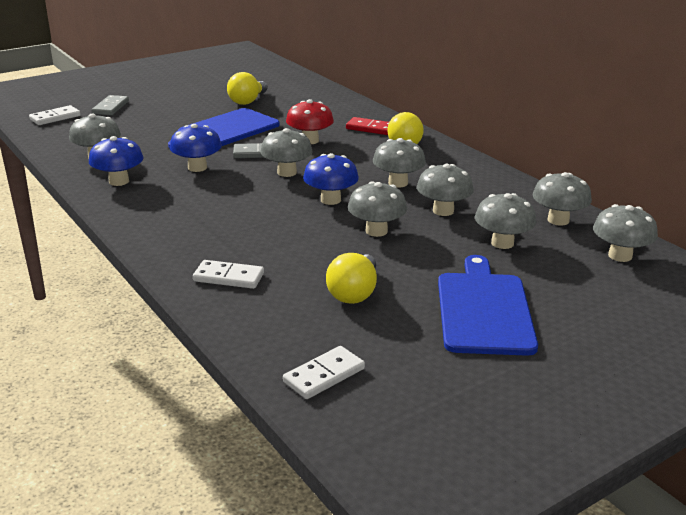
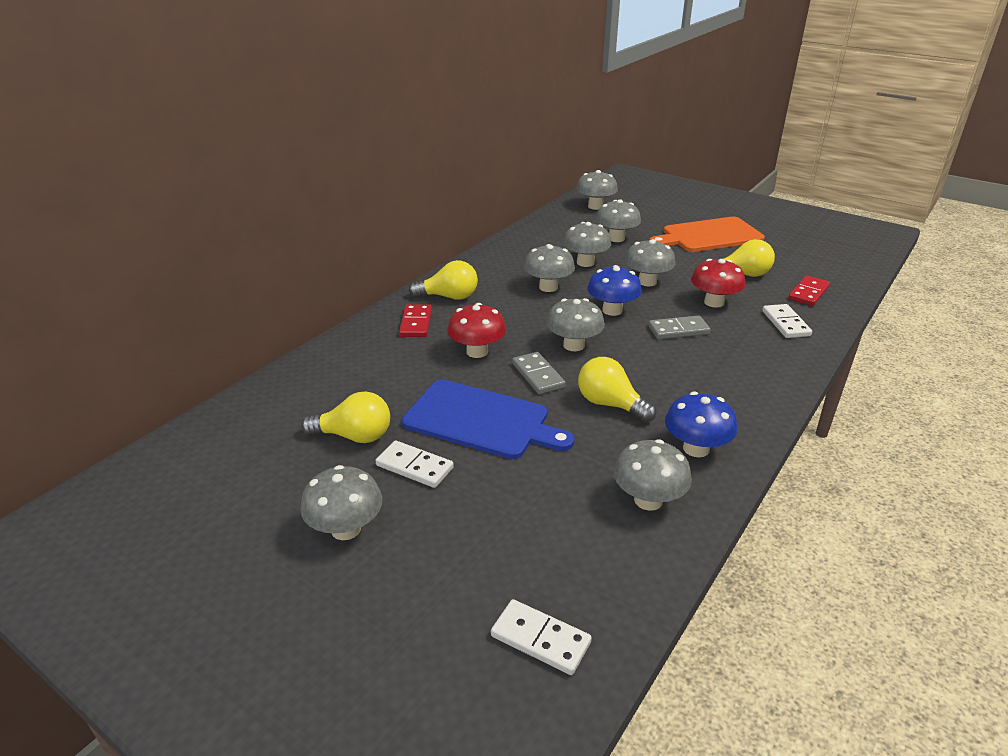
camera: 110 degrees left, 5 degrees up
grey domino [92,95,129,115] -> grey domino moved to [648,316,711,339]
blue mushroom [170,124,222,172] -> yellow light bulb [578,357,656,422]
white domino [283,346,365,399] -> white domino moved to [375,441,454,488]
blue cutting board [438,255,538,356] -> orange cutting board [649,217,765,252]
grey mushroom [533,172,592,226] -> grey mushroom moved to [300,465,382,540]
none -> red mushroom [691,259,745,308]
none -> red domino [788,275,830,306]

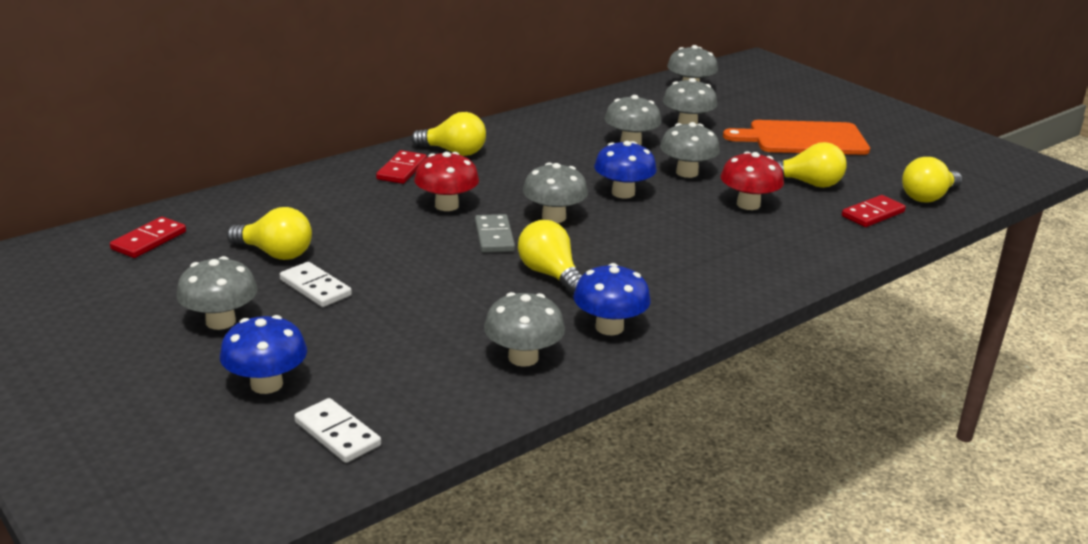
camera: 15 degrees right, 5 degrees down
blue cutting board [402,380,575,459] -> none
grey mushroom [524,244,575,292] -> none
grey domino [648,316,711,339] -> none
white domino [762,304,812,338] -> none
none -> red domino [110,217,186,258]
none -> blue mushroom [220,315,307,394]
none -> yellow light bulb [902,157,962,203]

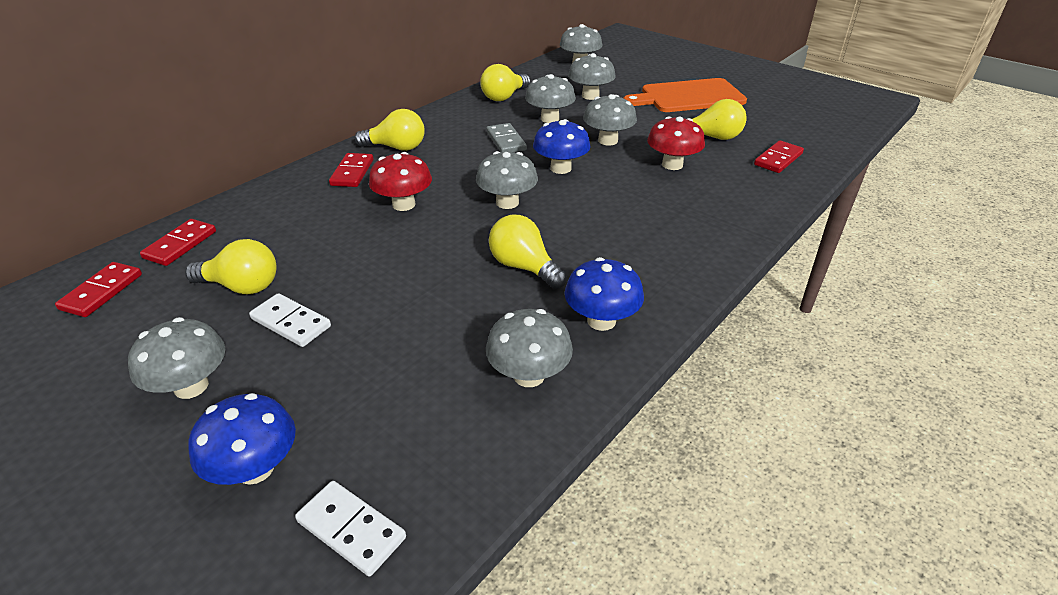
camera: 10 degrees left, 10 degrees up
grey domino [475,214,515,253] -> grey domino moved to [486,123,527,152]
yellow light bulb [902,157,962,203] -> yellow light bulb moved to [480,64,531,101]
none -> red domino [140,219,216,266]

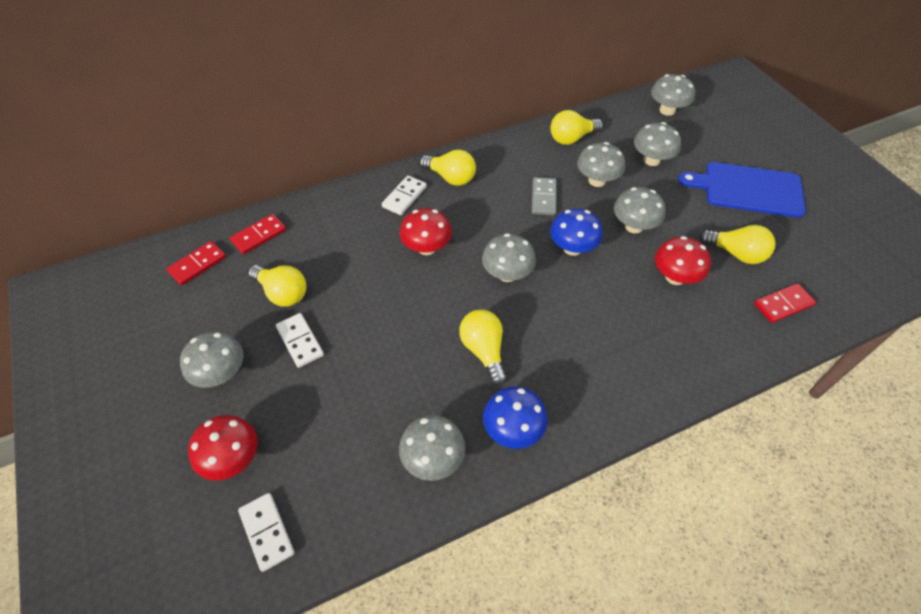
camera: 25 degrees right, 15 degrees up
blue mushroom [188,393,296,485] -> red mushroom [188,415,258,481]
red domino [329,153,373,187] -> white domino [382,176,427,215]
orange cutting board [624,78,747,112] -> blue cutting board [678,162,806,218]

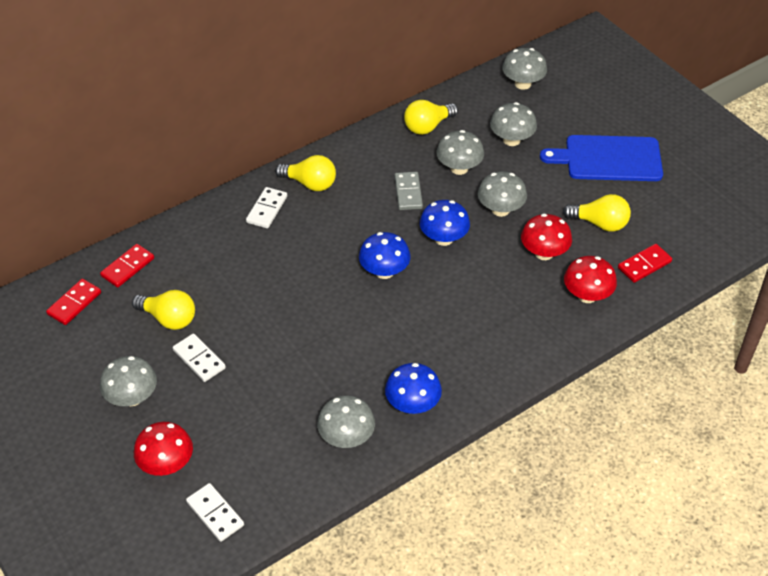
camera: 10 degrees left, 5 degrees down
red mushroom [400,208,452,255] -> red mushroom moved to [564,256,617,303]
yellow light bulb [459,310,507,385] -> none
grey mushroom [482,233,536,282] -> blue mushroom [359,232,411,279]

